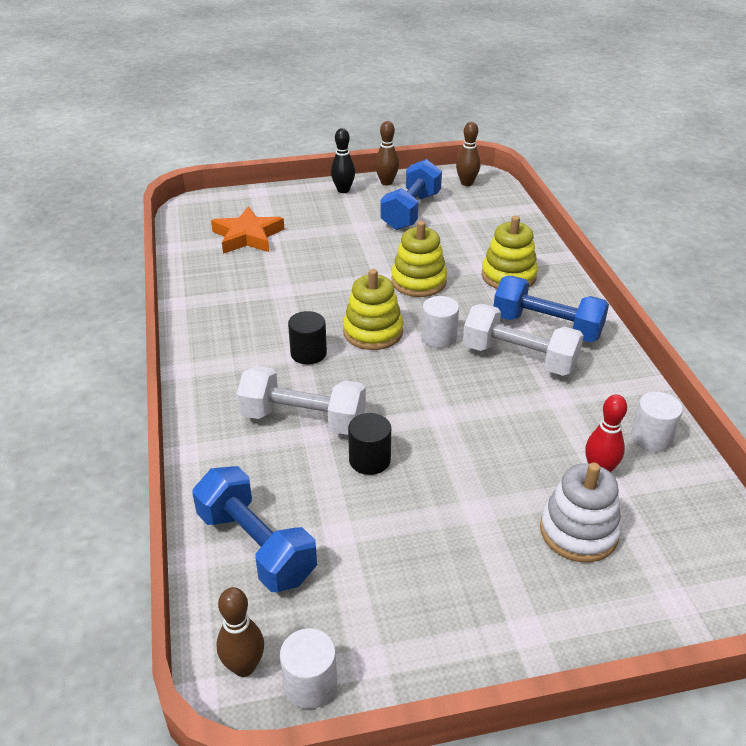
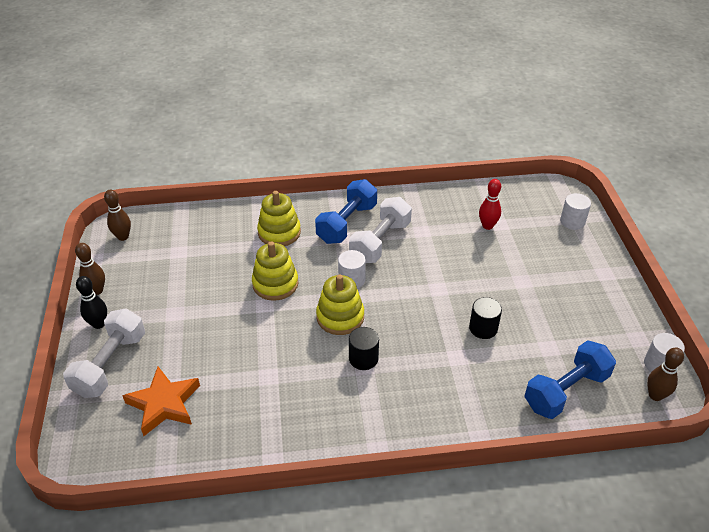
camera: 85 degrees left, 5 degrees up
white dumbbell [237,366,366,435] -> white dumbbell moved to [63,308,145,398]
blue dumbbell [380,159,442,230] -> none
white stacking toy [540,463,622,562] -> none
white cylinder [631,392,683,452] -> white cylinder moved to [560,193,591,230]

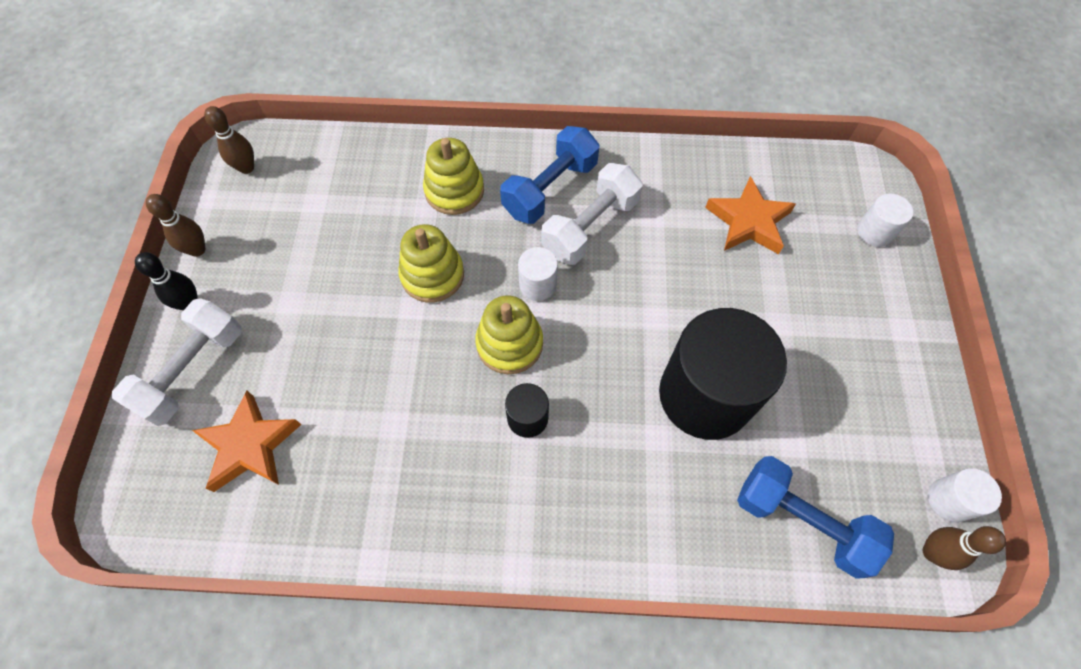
camera: 10 degrees right, 20 degrees up
black cylinder [469,297,502,339] -> black cylinder [659,308,787,440], size x2.31
red bowling pin [479,179,501,230] -> orange star [705,176,796,254]
blue dumbbell [524,340,616,419] -> blue dumbbell turned 60 degrees clockwise [737,456,894,579]

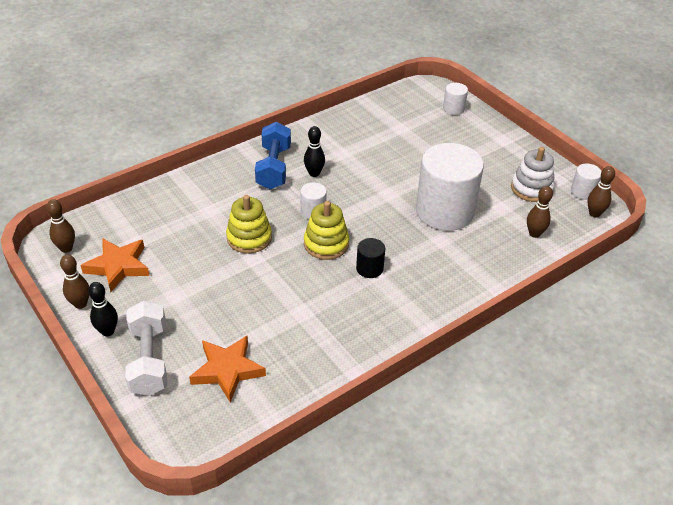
camera: 40 degrees left, 20 degrees down
yellow stacking toy [423,138,484,215] -> none
white dumbbell [541,163,643,265] -> black bowling pin [304,126,325,177]
black cylinder [659,308,787,440] -> white cylinder [416,143,484,231]
orange star [705,176,796,254] -> orange star moved to [80,239,150,292]
blue dumbbell [737,456,894,579] -> brown bowling pin [527,186,553,238]
none -> white stacking toy [511,147,555,202]

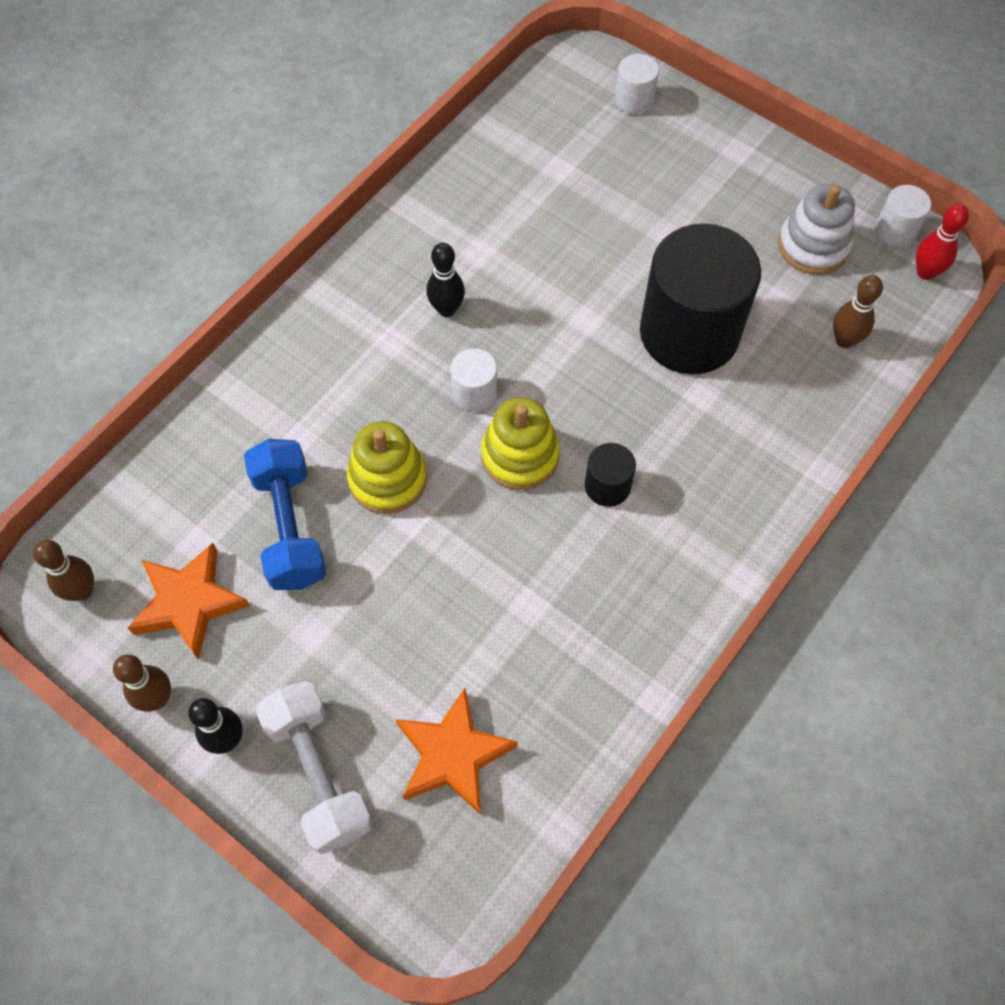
camera: 15 degrees left, 20 degrees up
blue dumbbell [255,122,291,189] -> blue dumbbell moved to [244,439,327,590]
white cylinder [416,143,484,231] -> black cylinder [640,223,761,374]
brown bowling pin [588,166,615,218] -> red bowling pin [916,204,969,280]

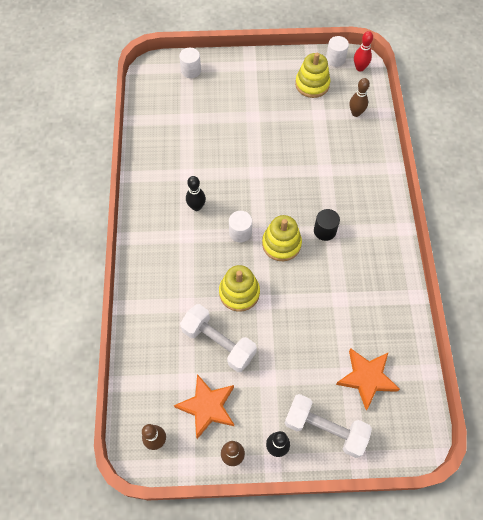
camera: 40 degrees left, 0 degrees up
blue dumbbell [244,439,327,590] -> white dumbbell [180,304,257,372]
black cylinder [640,223,761,374] -> none
white stacking toy [778,184,855,274] -> yellow stacking toy [295,53,330,98]

